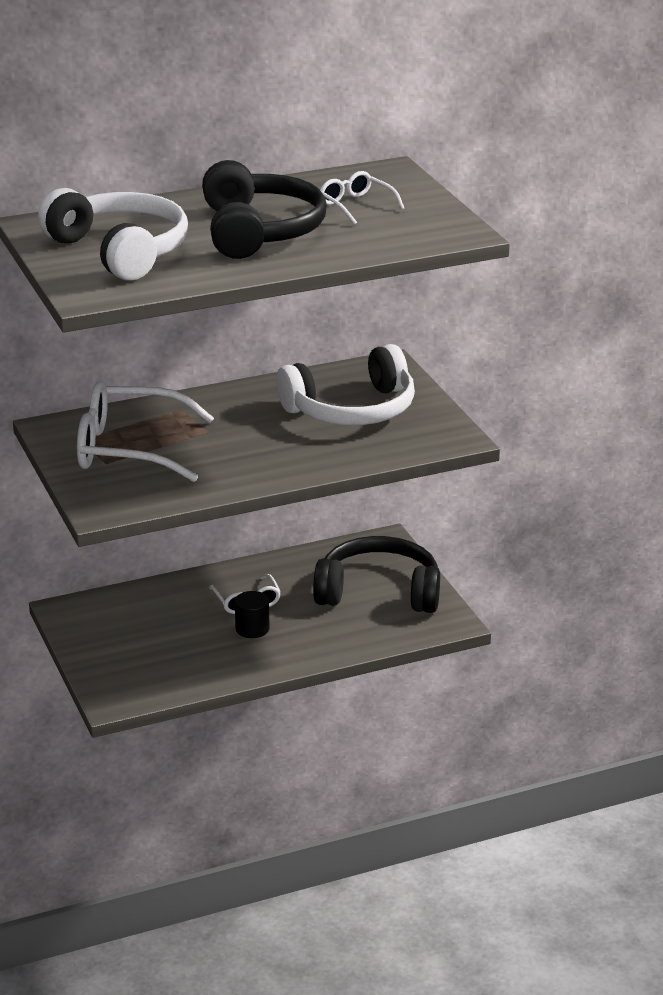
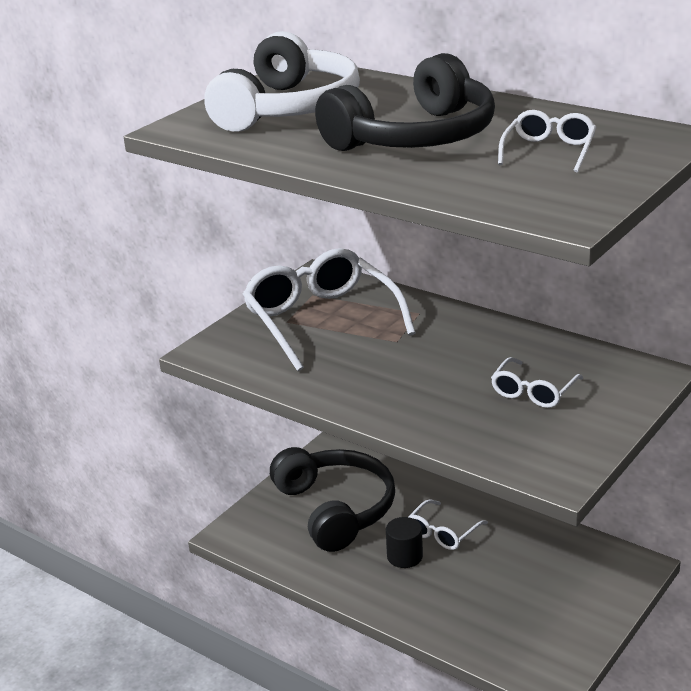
camera: 60 degrees right, 0 degrees up
white headphones [276,344,415,425] -> white glasses [491,357,583,408]
black headphones [313,536,440,613] -> black headphones moved to [270,447,395,552]

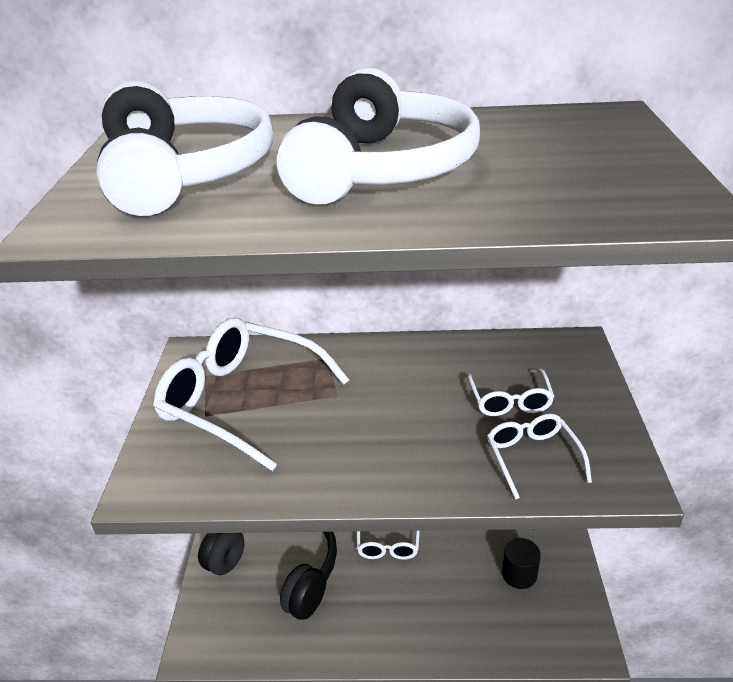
camera: 35 degrees left, 5 degrees up
black headphones [315,53,495,151] -> white headphones [277,68,480,205]
black cylinder [386,517,423,568] -> black cylinder moved to [502,538,541,589]
white glasses [498,110,596,172] -> white glasses moved to [487,414,592,500]

